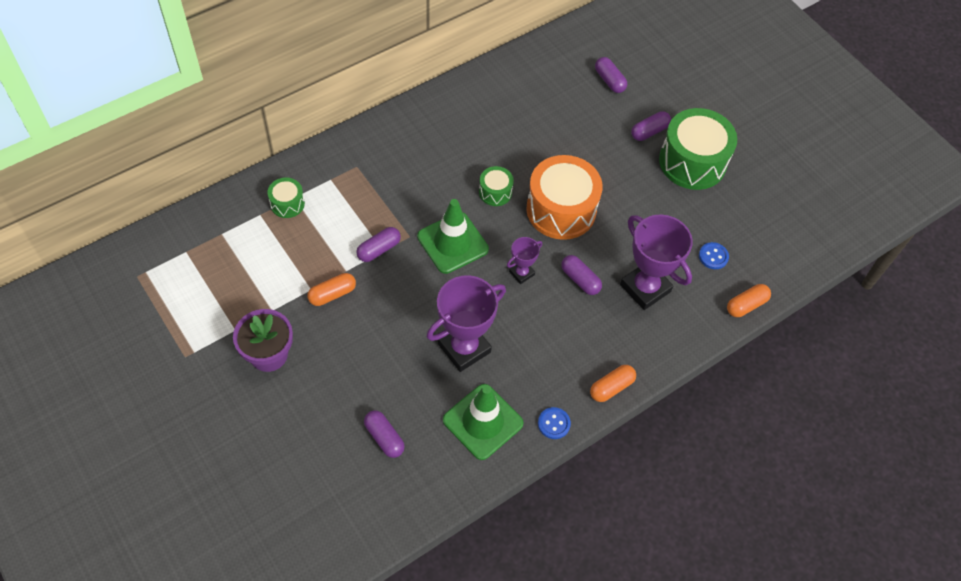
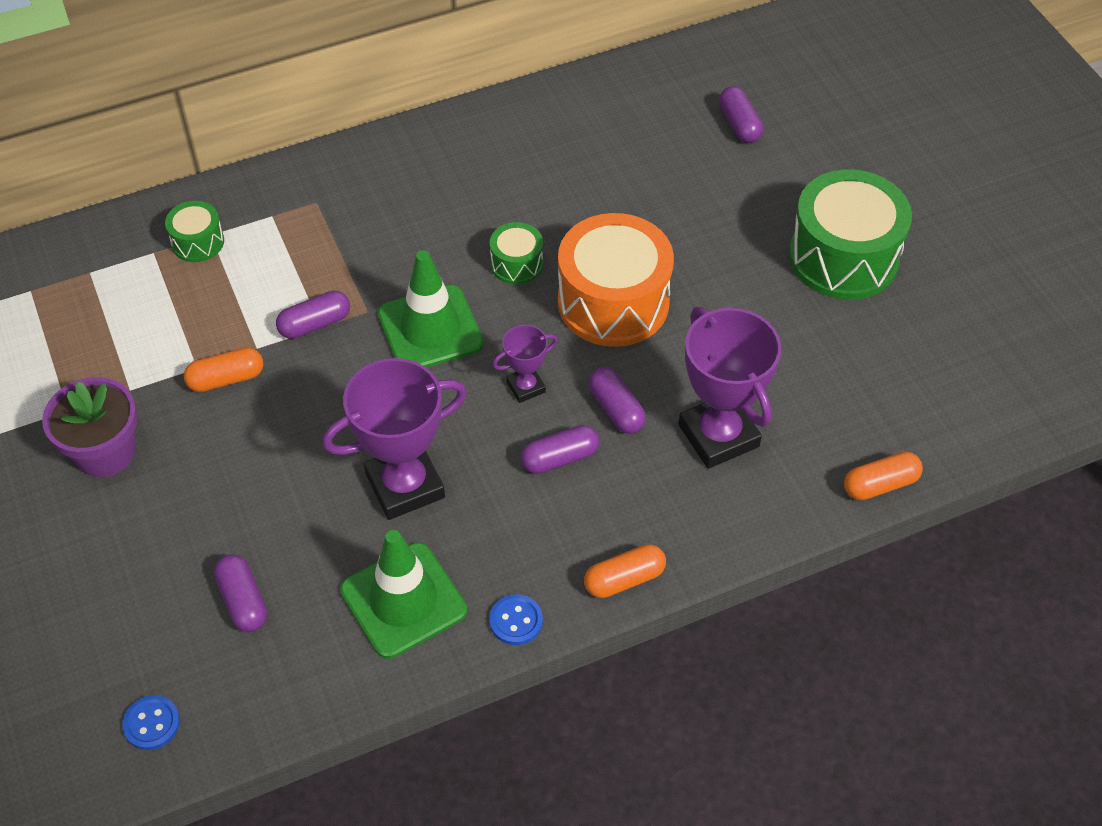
camera: 15 degrees right, 5 degrees down
purple capsule [631,111,671,141] -> purple capsule moved to [520,425,599,474]
blue button [699,242,729,269] -> blue button moved to [122,695,180,750]

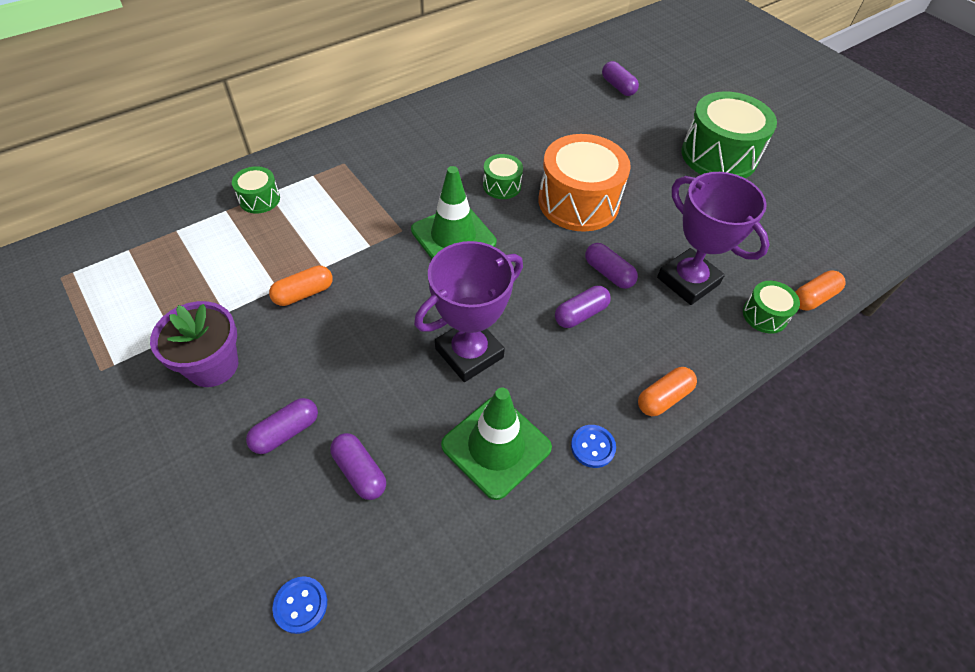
camera: 15 degrees left, 0 degrees up
purple capsule [276,291,350,339] -> purple capsule moved to [246,398,318,454]
purple trophy [492,325,558,403] -> none
none -> green drum [743,281,800,334]

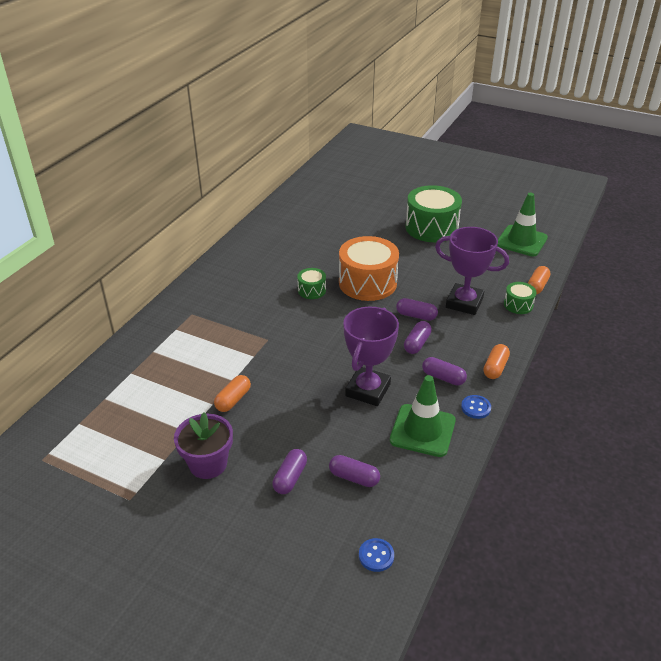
camera: 25 degrees left, 15 degrees down
green drum [232,166,280,214] -> none
green traffic cone [411,166,496,259] -> green traffic cone moved to [497,193,548,256]
purple capsule [602,61,639,96] -> purple capsule moved to [422,357,467,386]

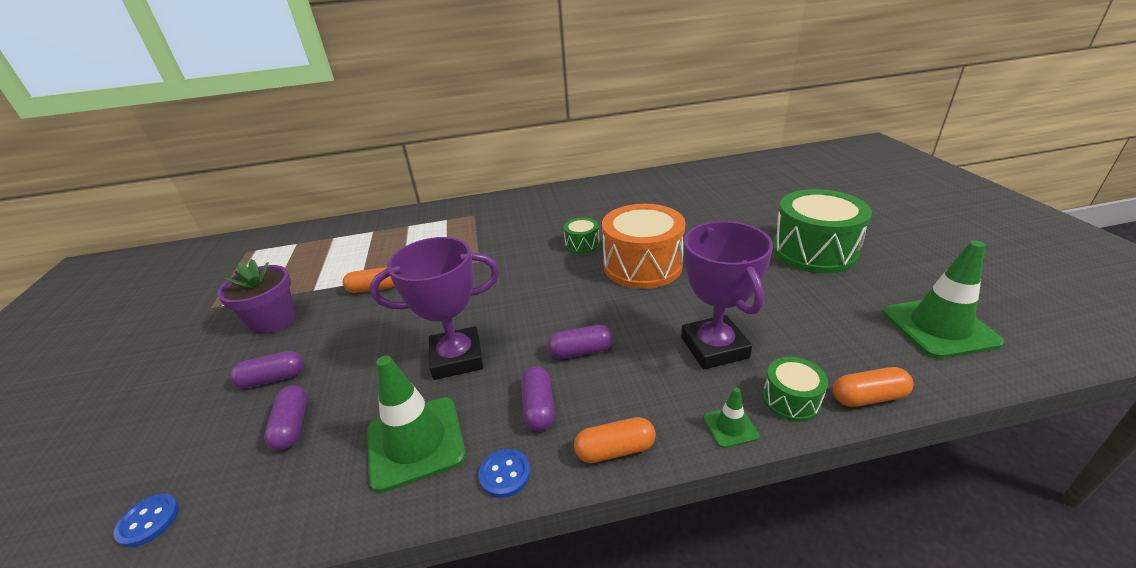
camera: 55 degrees right, 5 degrees down
purple capsule [396,298,438,321] -> none
none -> green traffic cone [703,387,759,448]

